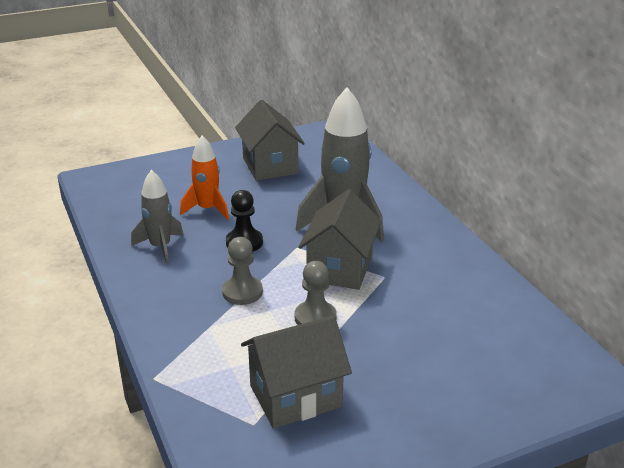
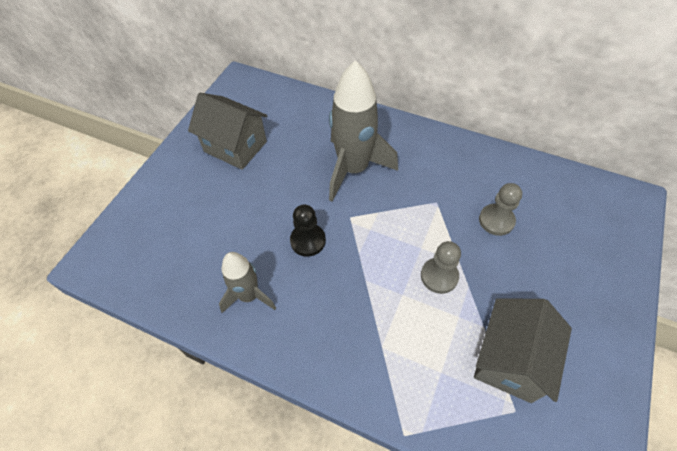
camera: 40 degrees left, 25 degrees up
orange rocket [180,136,229,220] -> none
grey pawn [222,237,263,305] -> grey pawn moved to [479,183,522,236]
grey house [298,189,381,290] -> none

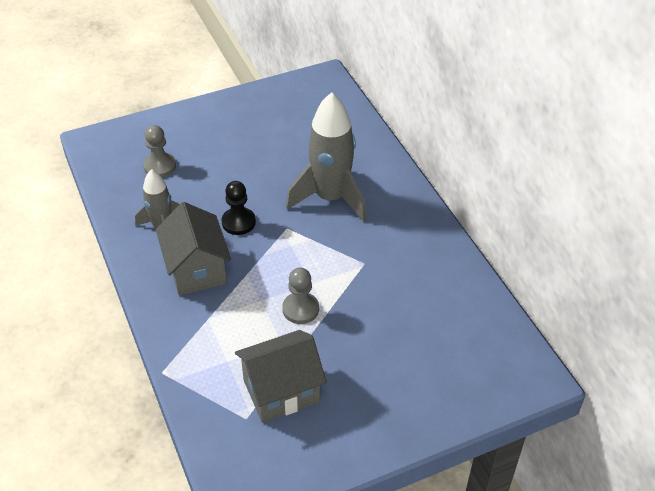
camera: 40 degrees right, 10 degrees down
grey house [188,93,268,170] -> grey house moved to [156,202,231,295]
grey pawn [479,183,522,236] -> grey pawn moved to [143,125,176,177]

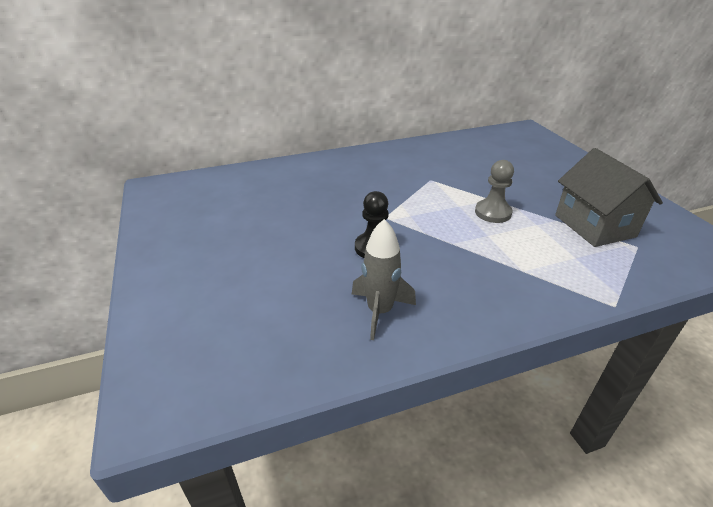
camera: 85 degrees left, 10 degrees down
grey pawn [143,125,176,177] -> none
grey house [156,202,231,295] -> none
grey rocket [286,92,367,222] -> none

